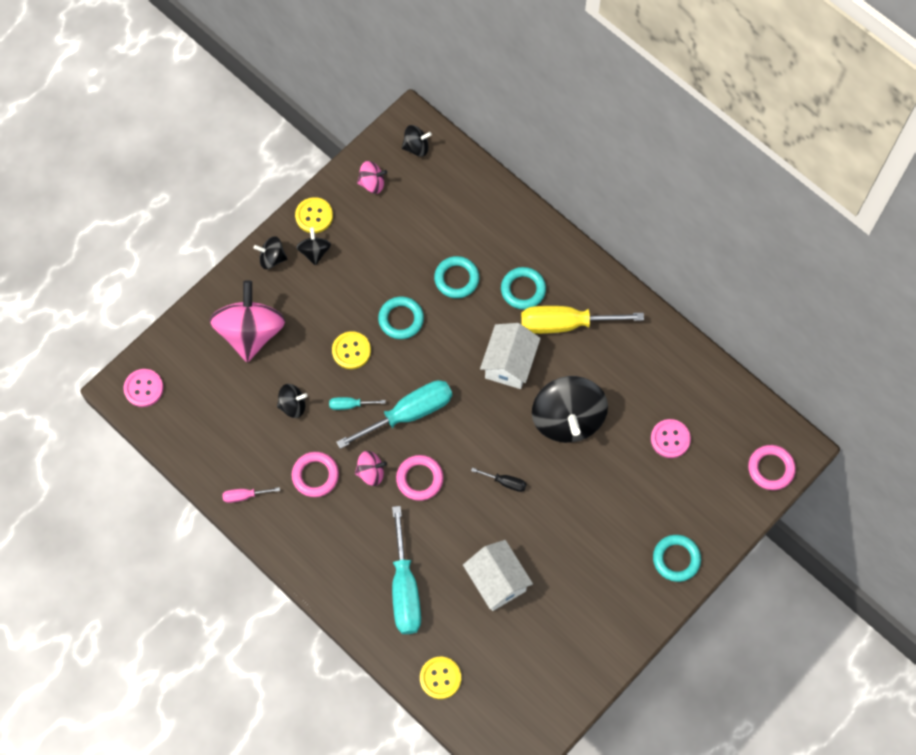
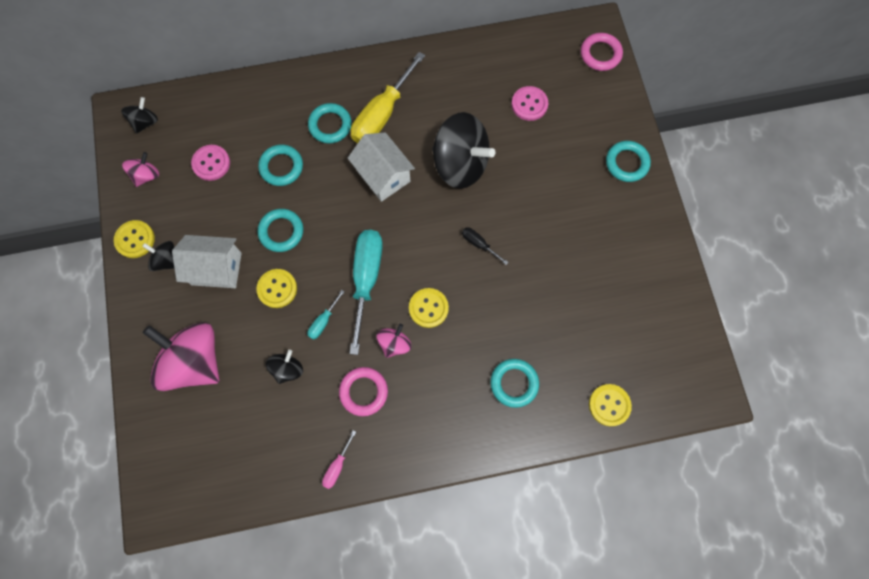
camera: 55 degrees left, 5 degrees up
pink button [124,369,163,407] -> pink button moved to [191,145,230,181]
black spinning top [254,236,287,269] -> none
turquoise screwdriver [392,506,421,634] -> turquoise ring [490,359,539,408]
pink ring [396,455,444,501] -> yellow button [409,288,449,328]
white house [463,540,533,611] -> white house moved to [172,235,242,288]
black screwdriver [471,468,527,492] -> black screwdriver turned 105 degrees counterclockwise [462,227,509,265]

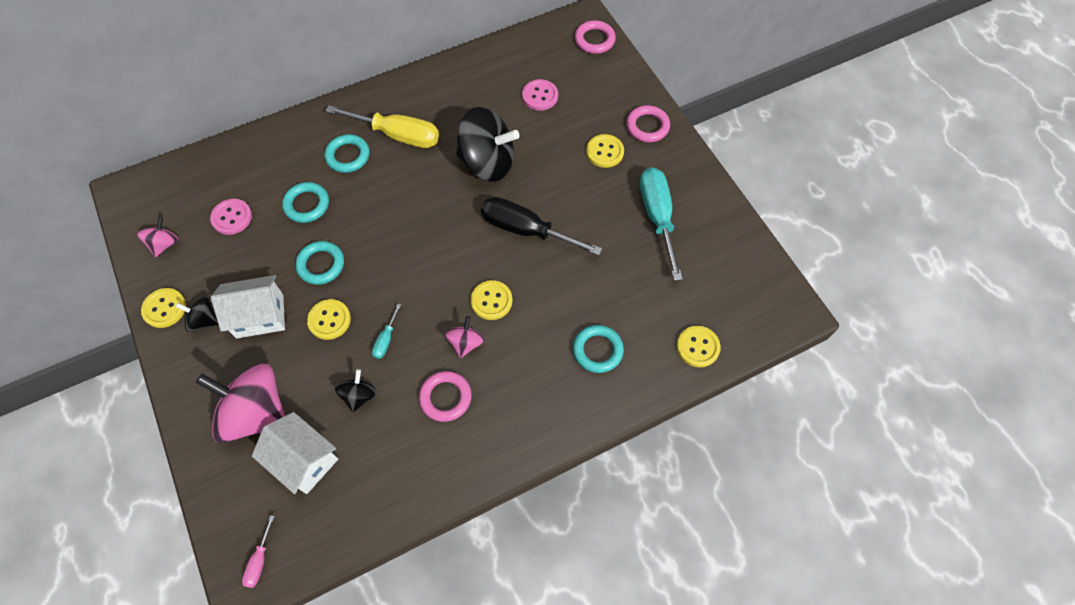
camera: 15 degrees left, 10 degrees down
black spinning top [121,97,158,134] -> none
pink screwdriver [322,430,356,489] -> pink screwdriver moved to [242,515,274,588]
white house [348,132,415,202] -> white house moved to [252,412,338,494]
turquoise screwdriver [349,230,383,355] -> turquoise screwdriver moved to [640,167,683,281]
yellow screwdriver [351,52,425,144] -> yellow screwdriver turned 90 degrees counterclockwise [325,105,439,148]
black screwdriver [462,227,509,265] -> black screwdriver [481,197,602,256], size x2.22
turquoise ring [606,141,651,182] -> pink ring [626,105,670,142]
none -> yellow button [586,134,624,168]

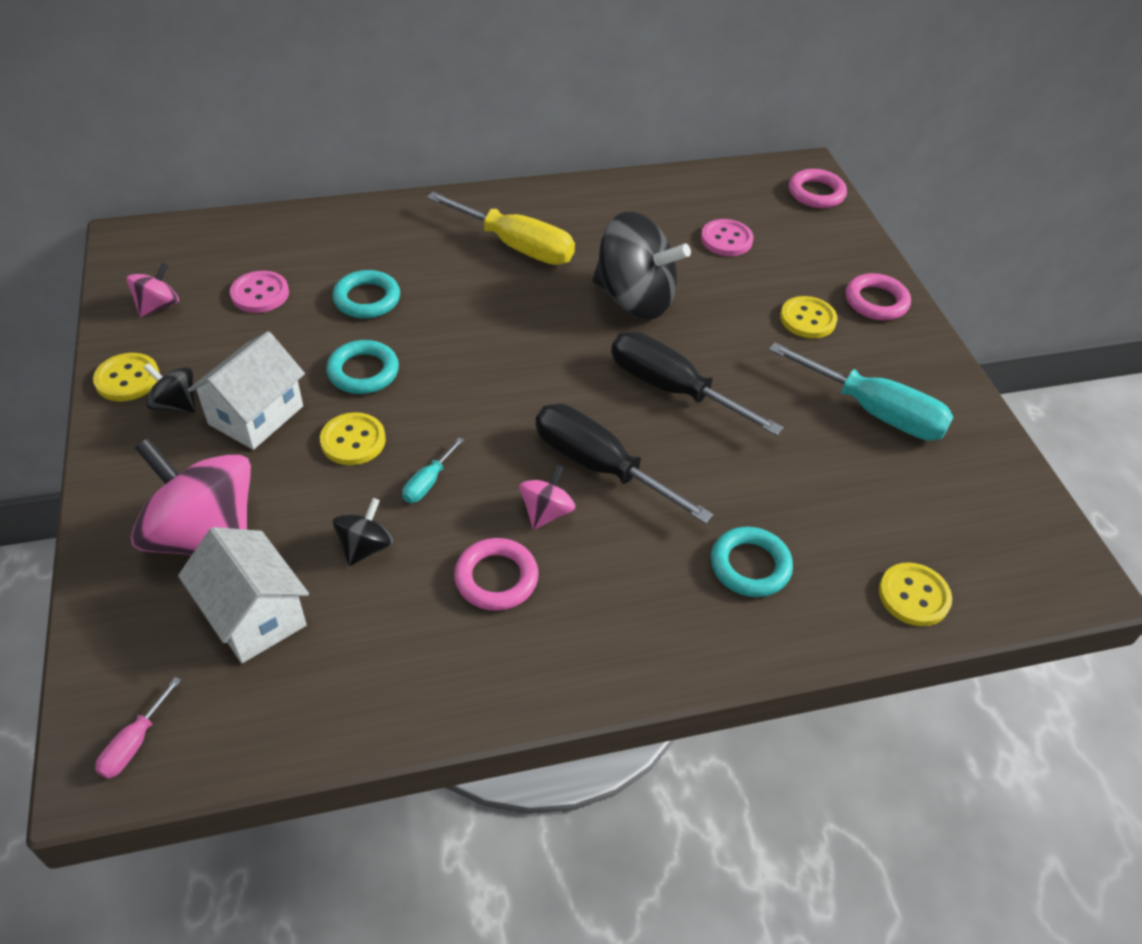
camera: 10 degrees right, 15 degrees down
white house [211,275,285,339] -> white house turned 60 degrees counterclockwise [188,331,305,450]
turquoise ring [324,134,370,173] -> none
yellow button [471,280,512,320] -> black screwdriver [536,404,714,524]
turquoise screwdriver [640,167,683,281] -> turquoise screwdriver turned 120 degrees clockwise [769,342,954,441]

